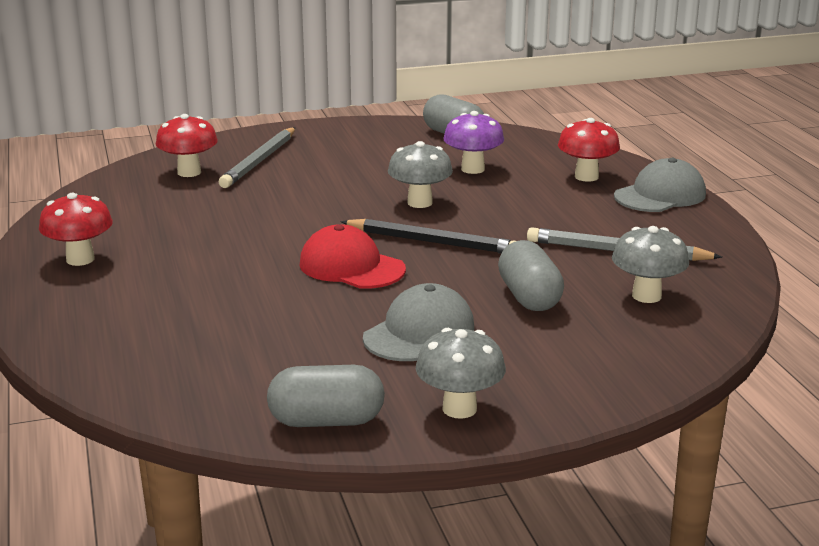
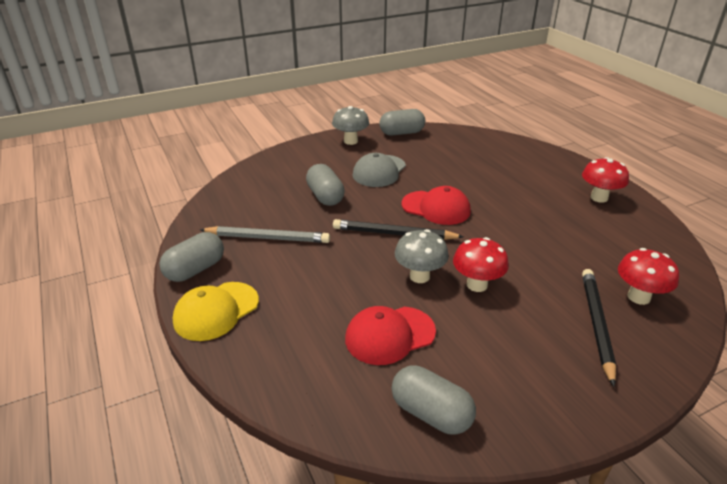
camera: 170 degrees right, 10 degrees up
grey pencil [219,127,295,188] -> black pencil [582,269,616,387]
purple mushroom [443,111,504,174] -> red cap [345,306,436,365]
red mushroom [558,118,620,182] -> red mushroom moved to [453,237,509,292]
grey mushroom [612,226,689,303] -> none
grey cap [614,158,706,212] -> yellow cap [173,282,259,341]
none -> grey capsule [160,232,224,282]

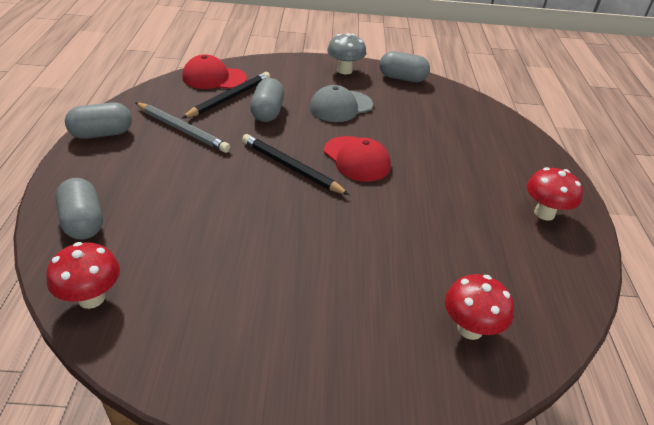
camera: 25 degrees right, 5 degrees up
yellow cap [173,282,259,341] -> none
red cap [345,306,436,365] -> red cap moved to [182,54,247,89]
grey capsule [391,366,476,435] -> grey capsule moved to [56,178,103,240]
grey mushroom [395,229,449,283] -> none
red mushroom [453,237,509,292] -> red mushroom moved to [46,242,120,309]
black pencil [582,269,616,387] -> black pencil moved to [182,72,270,118]

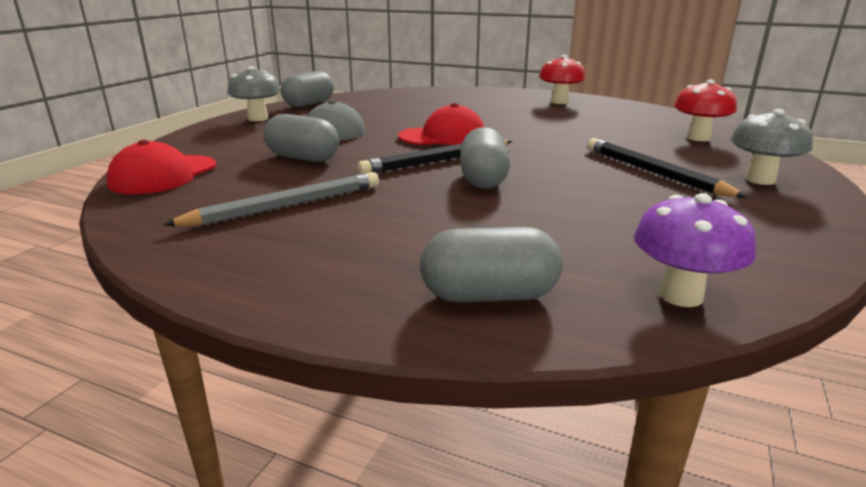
camera: 65 degrees left, 15 degrees down
red mushroom [46,242,120,309] -> purple mushroom [634,193,756,307]
grey capsule [65,102,132,139] -> grey capsule moved to [460,127,510,189]
black pencil [182,72,270,118] -> black pencil moved to [587,138,747,198]
none -> grey mushroom [731,109,813,185]

